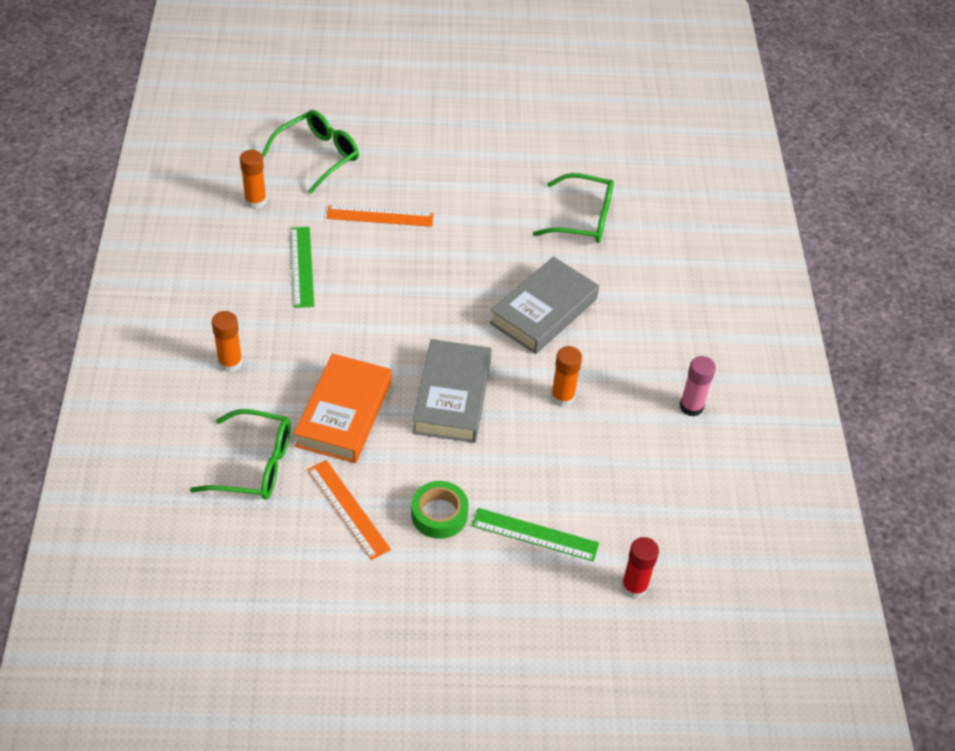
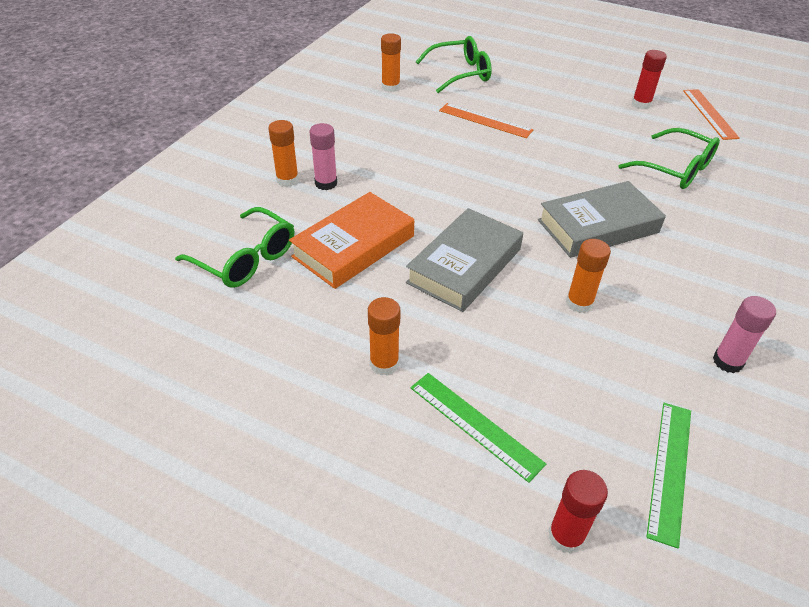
camera: 30 degrees right, 5 degrees down
green ruler [291,227,314,308] -> green ruler moved to [646,403,691,548]
orange ruler [308,460,391,560] -> orange ruler moved to [683,89,740,140]
green tape [411,481,469,539] -> orange glue stick [368,297,400,375]
none -> pink glue stick [310,123,337,190]
none -> red glue stick [632,50,667,109]

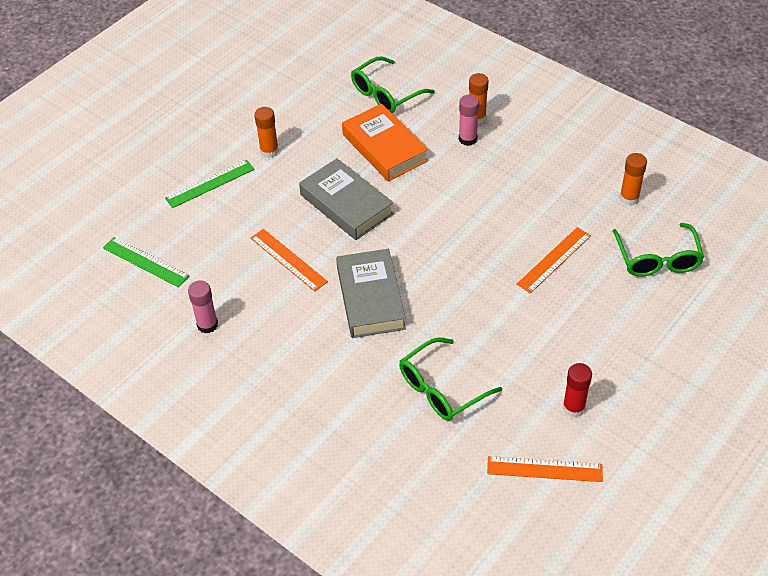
camera: 105 degrees right, 5 degrees up
red glue stick [548,470,608,554] -> none
orange glue stick [566,239,611,313] -> orange ruler [251,229,328,292]

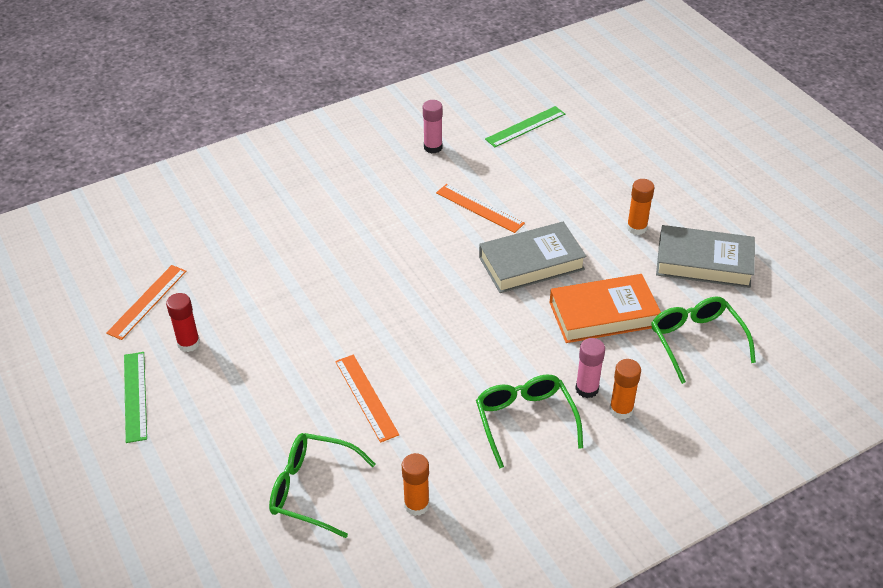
camera: 110 degrees right, 5 degrees down
green ruler [165,160,255,208] -> green ruler moved to [124,352,147,443]
orange ruler [251,229,328,292] -> orange ruler turned 60 degrees clockwise [436,184,525,233]
grey book [336,249,406,338] -> grey book moved to [656,225,755,288]
green glasses [399,337,502,421] -> green glasses moved to [476,374,583,468]

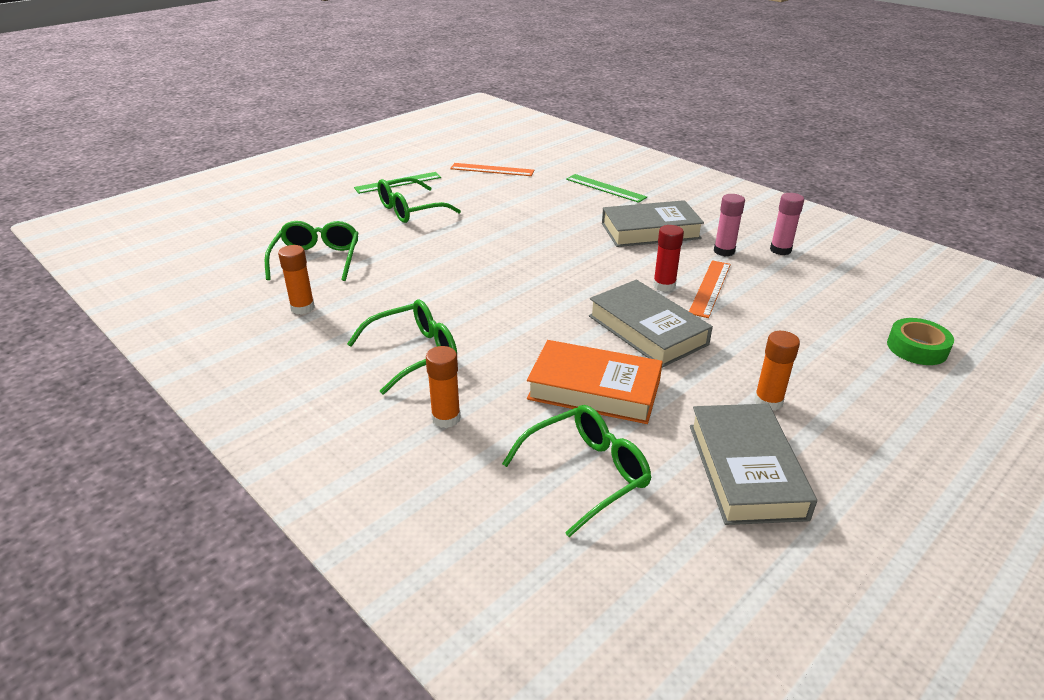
camera: 75 degrees right, 10 degrees down
red glue stick [166,293,200,352] -> red glue stick moved to [653,225,684,292]
orange ruler [335,355,399,443] -> none
green ruler [485,106,565,147] -> green ruler moved to [566,174,647,203]
orange book [549,274,661,343] -> orange book turned 45 degrees counterclockwise [527,340,663,424]
pink glue stick [575,338,605,398] -> pink glue stick moved to [714,194,745,256]
none -> green glasses [377,177,461,223]
none -> grey book [602,200,704,247]
none -> green tape [887,318,954,365]

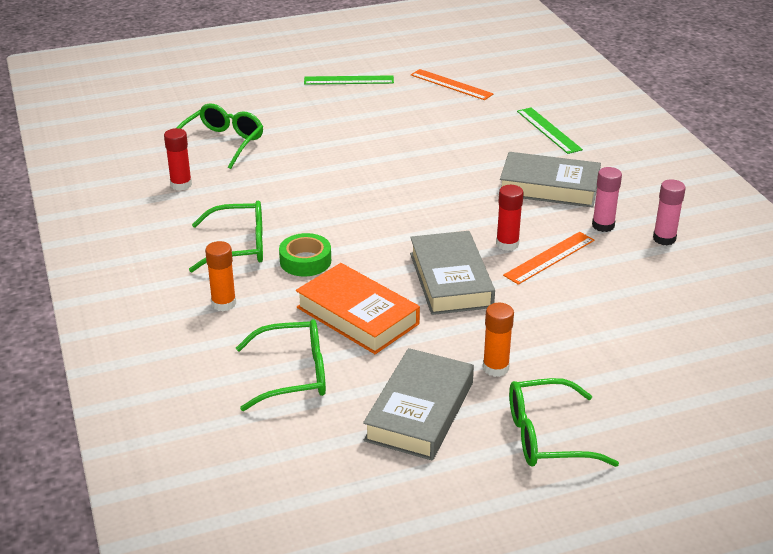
camera: 25 degrees right, 0 degrees up
orange glue stick [278,245,315,315] -> red glue stick [164,128,192,191]
green glasses [377,177,461,223] -> green glasses moved to [509,378,619,467]
green tape [887,318,954,365] -> green tape moved to [279,233,331,276]

